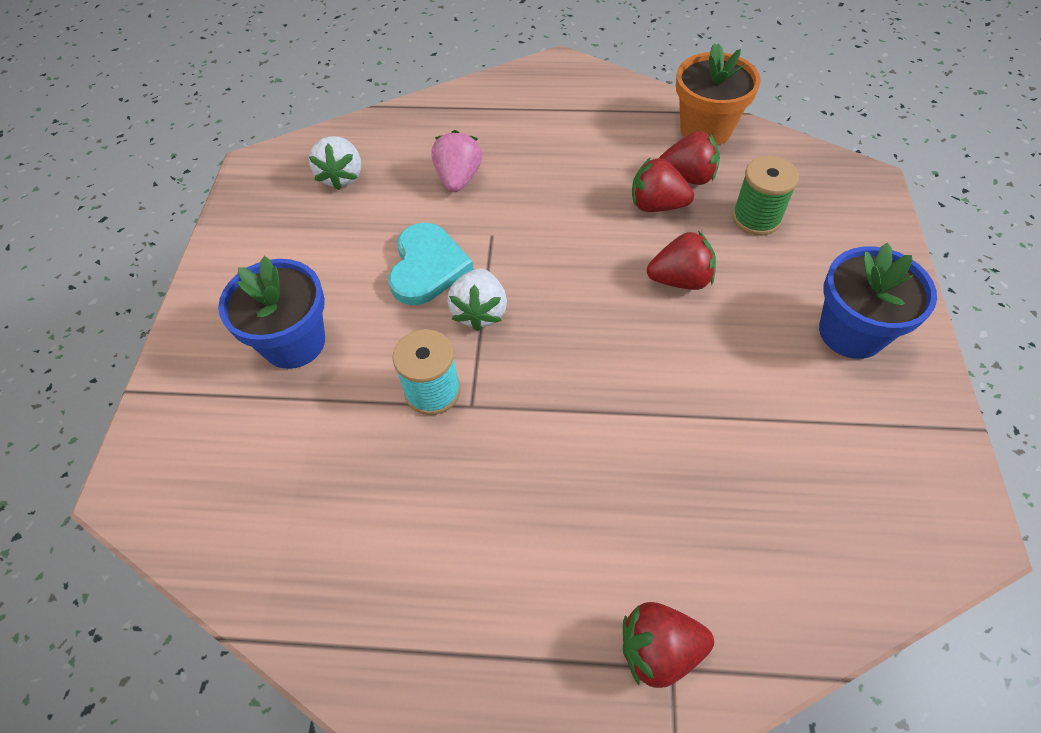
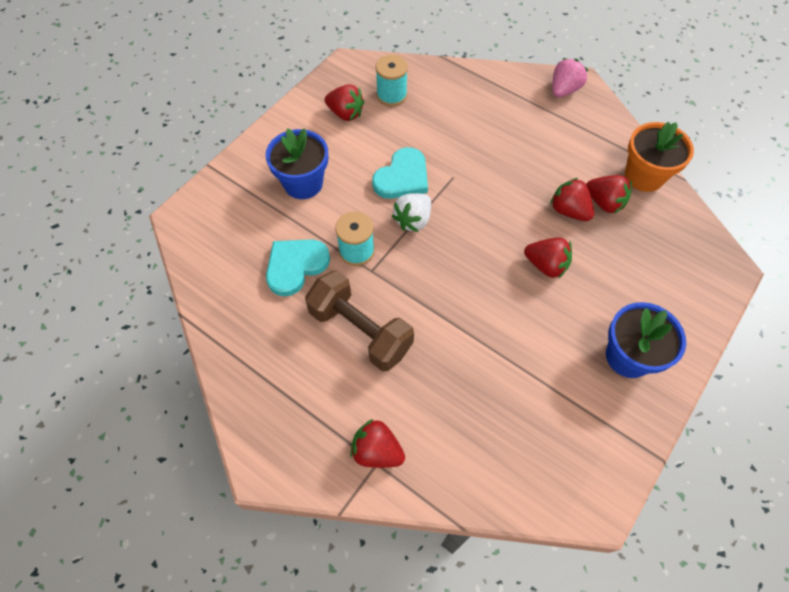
camera: 30 degrees right, 5 degrees up
white strawberry [309,136,361,190] -> turquoise spool [376,55,408,106]
pink strawberry [431,130,482,192] -> pink strawberry moved to [552,58,588,98]
green spool [732,156,799,236] -> none
none -> turquoise heart [266,239,330,296]
none -> brown dumbbell [305,270,414,371]
none -> red strawberry [325,84,364,121]

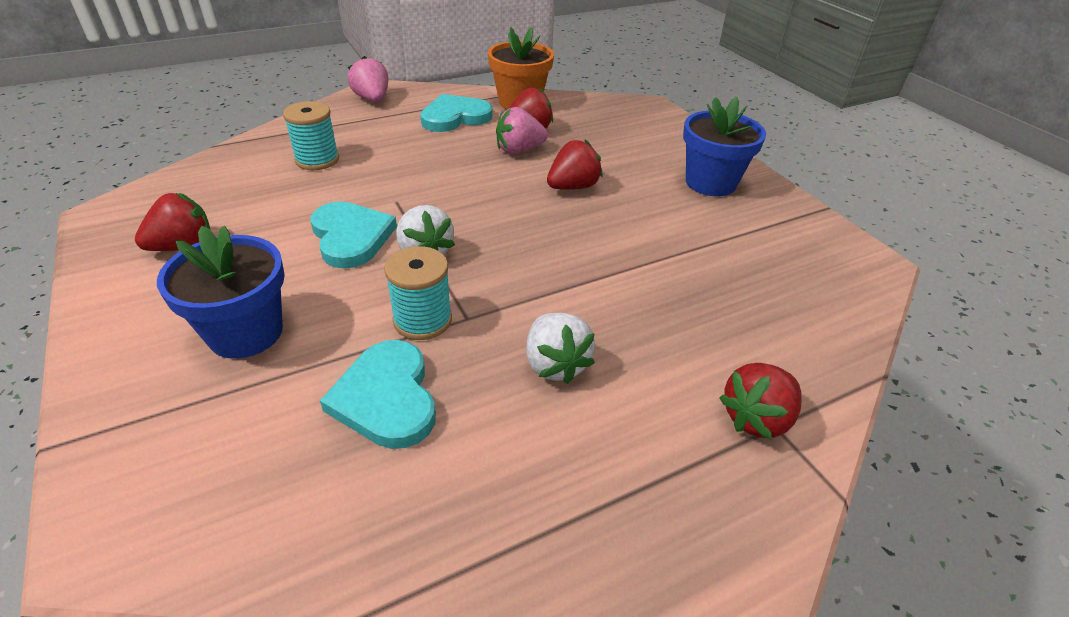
camera: 65 degrees left, 20 degrees down
brown dumbbell [305,270,414,371] -> white strawberry [526,313,595,384]
turquoise spool [376,55,408,106] -> turquoise spool moved to [283,101,339,170]
red strawberry [550,178,594,221] -> pink strawberry [496,107,548,154]
none -> turquoise heart [420,94,493,132]

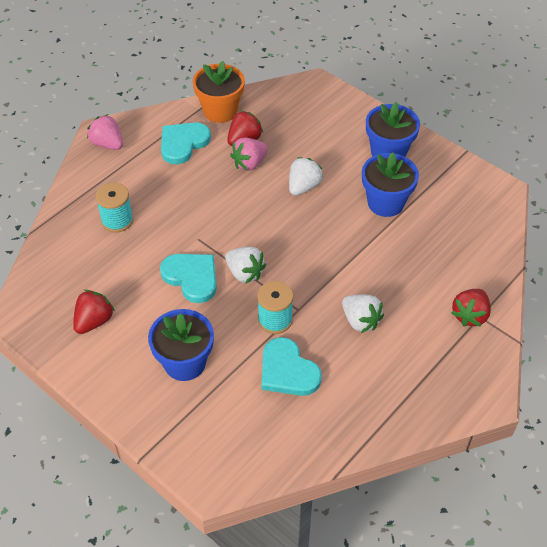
camera: 20 degrees left, 10 degrees up
red strawberry [547,140,603,190] -> white strawberry [289,157,323,196]
none -> blue flower pot [362,152,419,217]

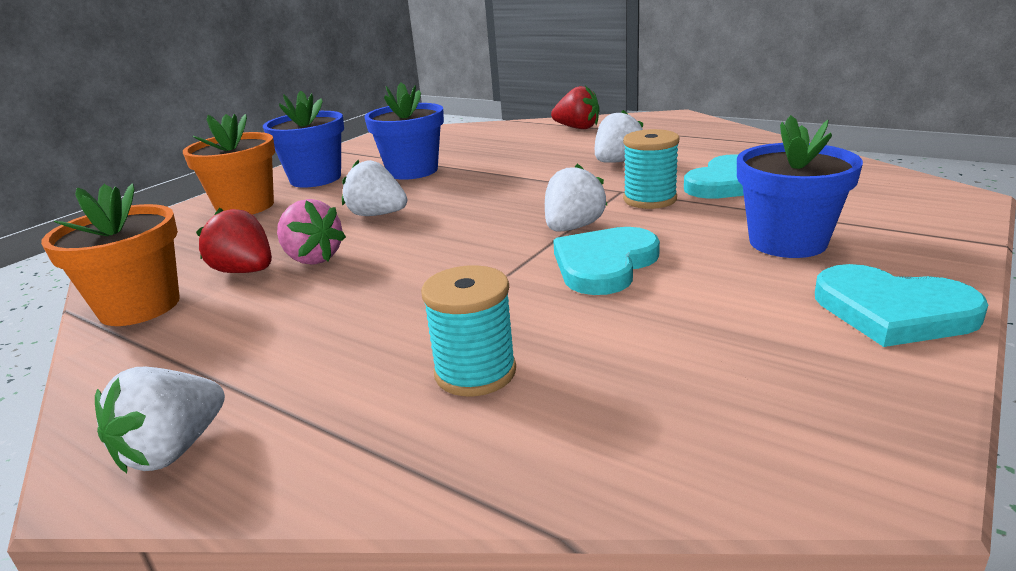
camera: 95 degrees left, 25 degrees down
red strawberry [73,290,115,334] -> none
pink strawberry [87,114,123,150] -> white strawberry [95,367,225,473]
turquoise heart [161,122,211,164] -> turquoise heart moved to [815,264,988,347]
none -> orange flower pot [183,114,275,215]

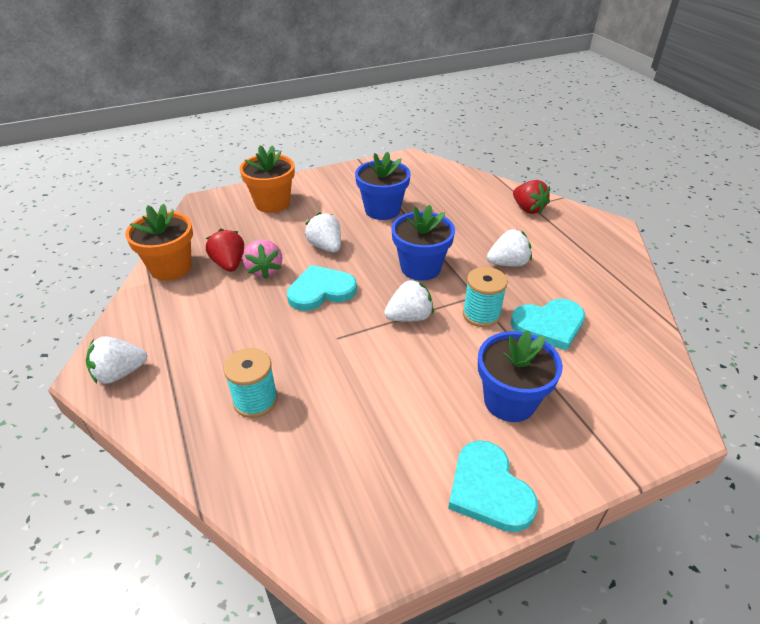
camera: 30 degrees right, 15 degrees up
blue flower pot [263,91,344,188] -> blue flower pot moved to [392,205,455,281]
turquoise heart [553,227,660,295] -> turquoise heart moved to [287,265,357,311]

